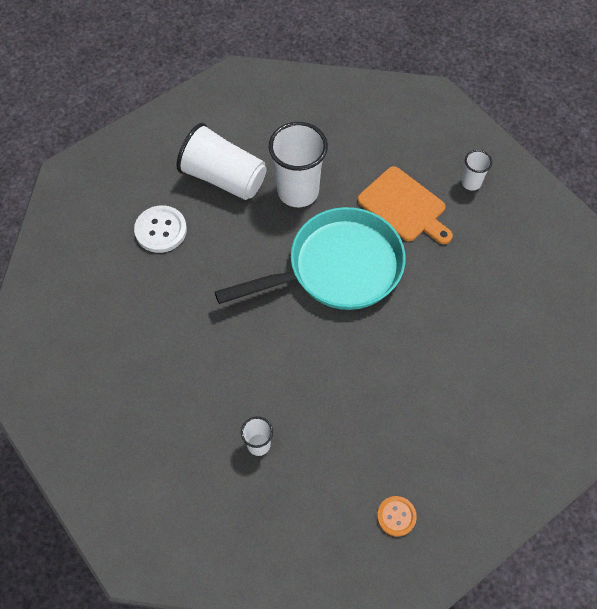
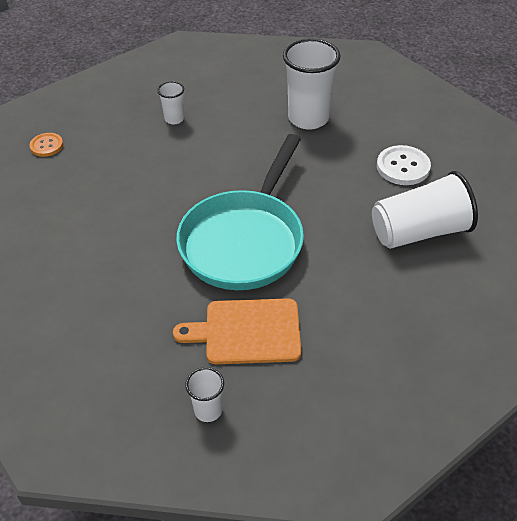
camera: 135 degrees right, 15 degrees down
white cup [269,122,328,207] -> white cup moved to [283,38,340,130]

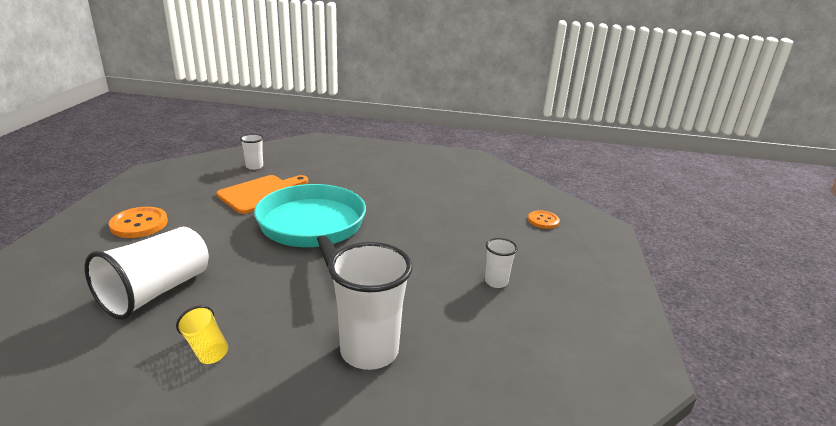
camera: 135 degrees right, 20 degrees down
white button [377,145,431,185] -> yellow cup [176,305,228,364]
none -> orange button [109,207,168,238]

